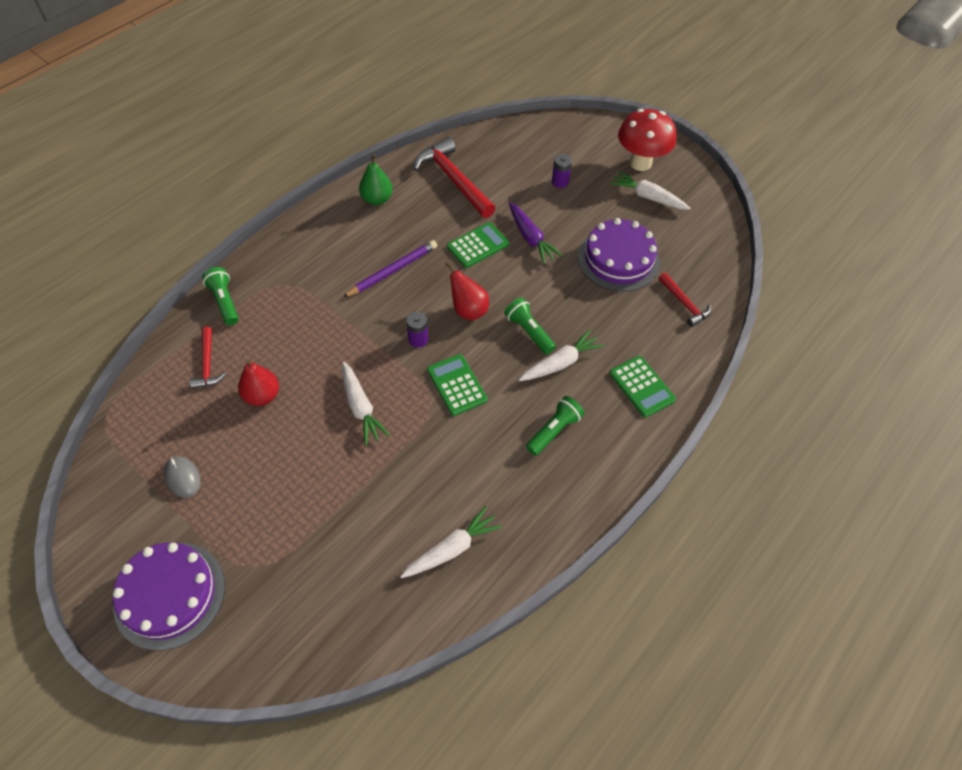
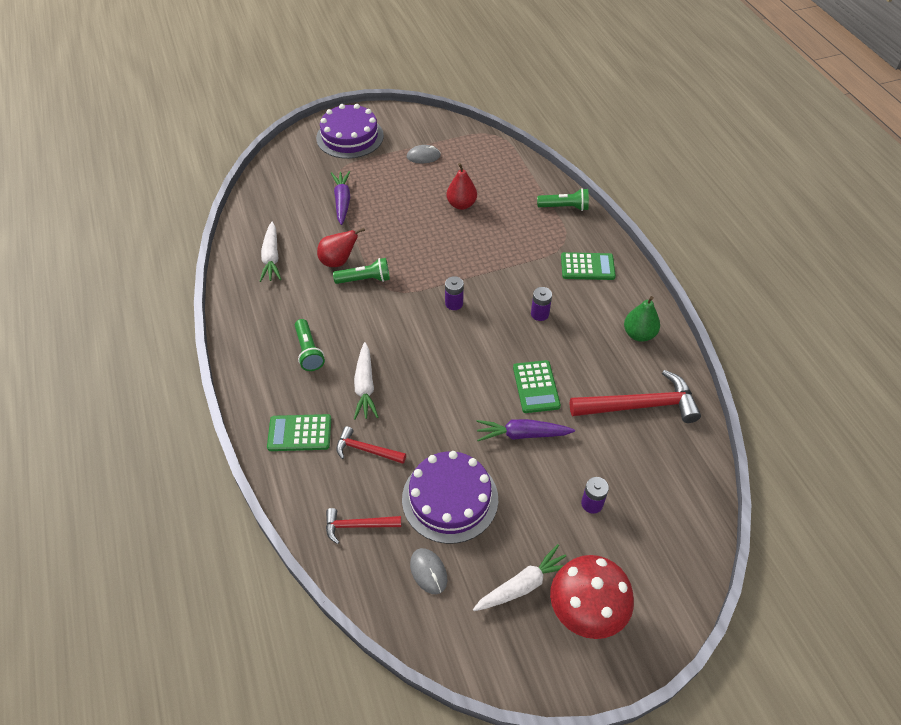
camera: 120 degrees right, 5 degrees down
red hammer [190,327,226,389] -> red hammer moved to [336,426,406,464]
white carrot [342,361,390,445] -> none
purple pencil [343,240,437,297] -> purple battery [531,287,552,321]
green calculator [427,354,487,416] -> green calculator moved to [561,252,616,280]
red pear [446,262,489,320] -> red pear moved to [317,228,365,267]
green flashlight [504,298,556,354] -> green flashlight moved to [333,258,390,284]
none -> purple carrot [331,171,350,225]
none -> grey mouse [410,548,447,594]

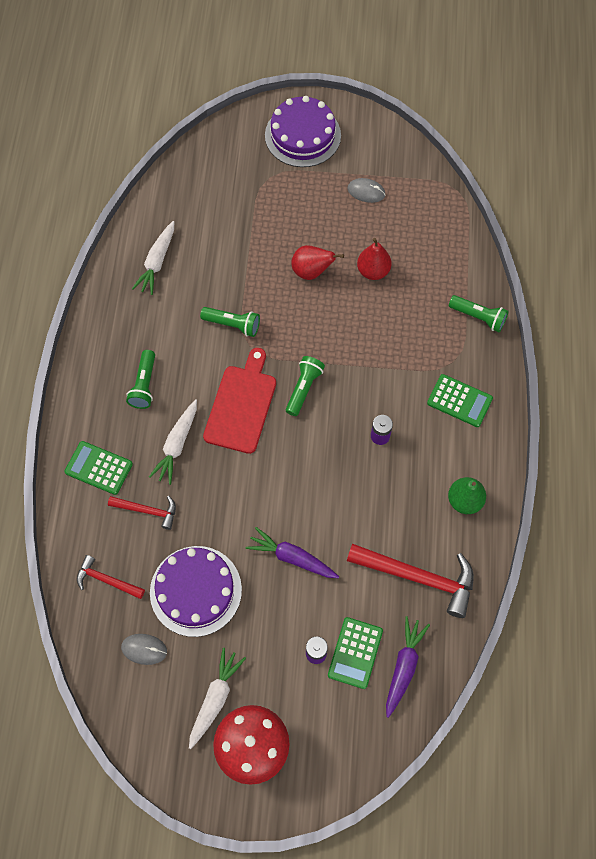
camera: 25 degrees right, 15 degrees up
red pear [317,228,365,267] -> red pear moved to [291,245,344,280]
purple carrot [331,171,350,225] -> purple carrot moved to [386,616,430,718]
red hammer [336,426,406,464] -> red hammer turned 150 degrees clockwise [108,496,176,530]
grey mouse [410,548,447,594] -> grey mouse turned 75 degrees counterclockwise [121,634,167,665]
purple battery [445,276,464,310] -> green flashlight [286,356,325,416]
white carrot [473,544,566,611] -> white carrot turned 60 degrees counterclockwise [189,648,246,749]
green calculator [513,360,561,413] -> green calculator moved to [328,617,383,689]
none -> red cutting board [203,348,276,454]

